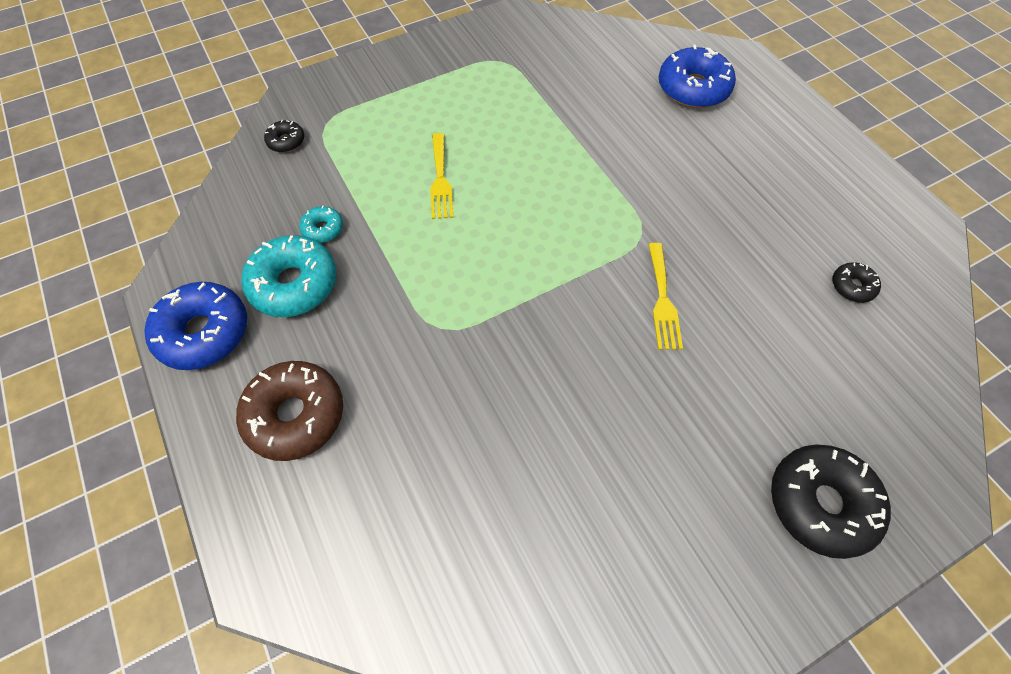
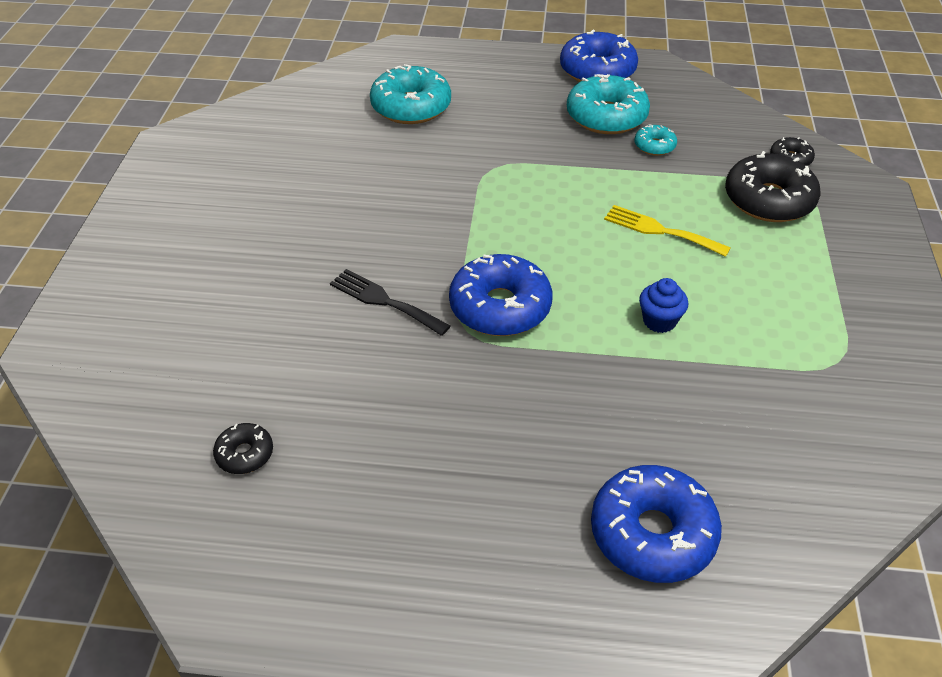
camera: 125 degrees right, 15 degrees down
brown donut [236,361,343,461] -> none
yellow fork [648,243,683,350] -> black fork [330,269,450,336]
black donut [771,444,891,559] -> black donut moved to [725,151,820,222]
none -> turquoise donut [370,64,451,124]
none -> blue donut [449,254,552,336]
none -> blue cupcake [639,278,688,333]

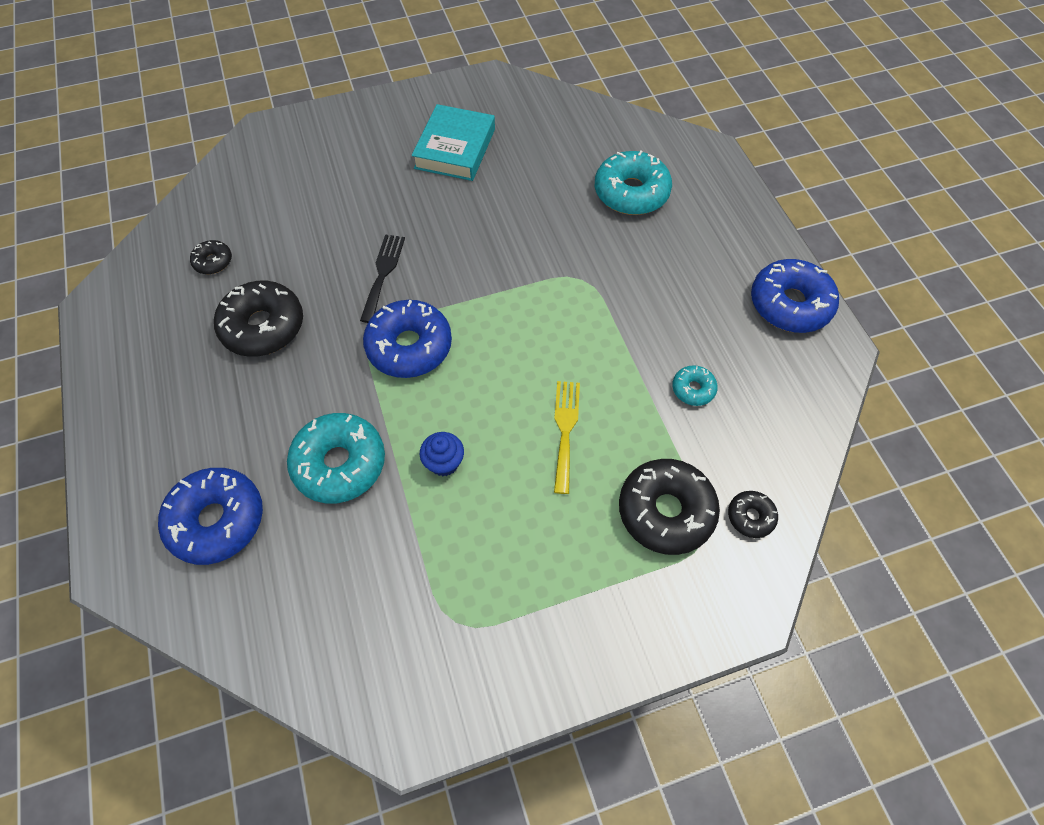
camera: 65 degrees right, 15 degrees up
turquoise donut [567,74,650,134] -> turquoise donut moved to [287,413,385,503]
none -> black donut [214,281,303,357]
none -> turquoise book [412,104,495,181]

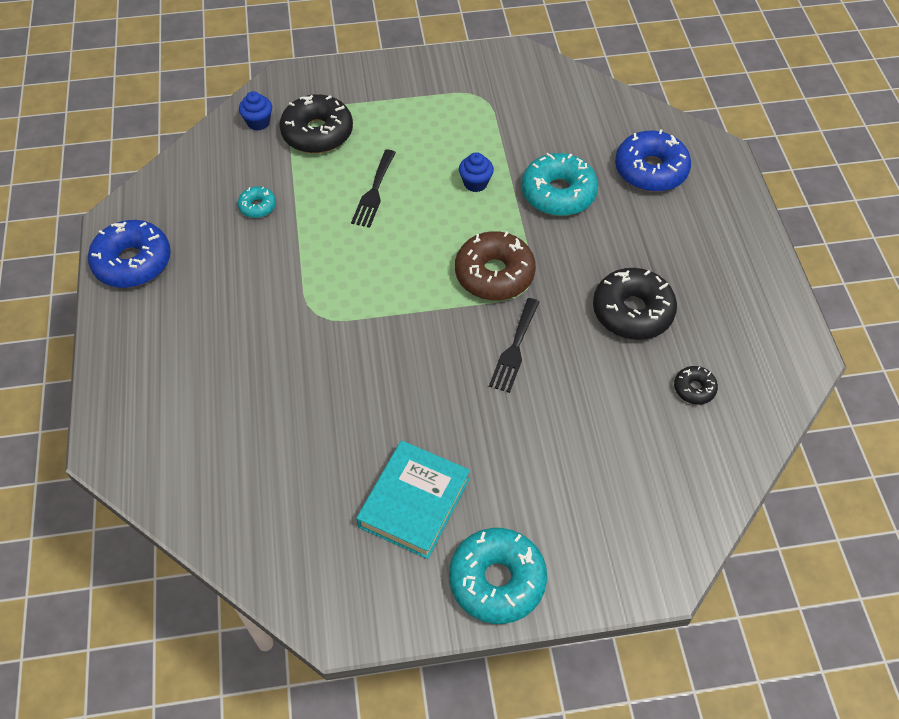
camera: 170 degrees left, 5 degrees down
blue donut [363,300,452,378] -> brown donut [455,231,536,300]
yellow fork [554,381,580,494] -> black fork [351,150,396,228]
turquoise donut [595,150,672,215] -> turquoise donut moved to [449,528,547,624]
black donut [728,491,778,538] -> blue cupcake [239,91,272,130]

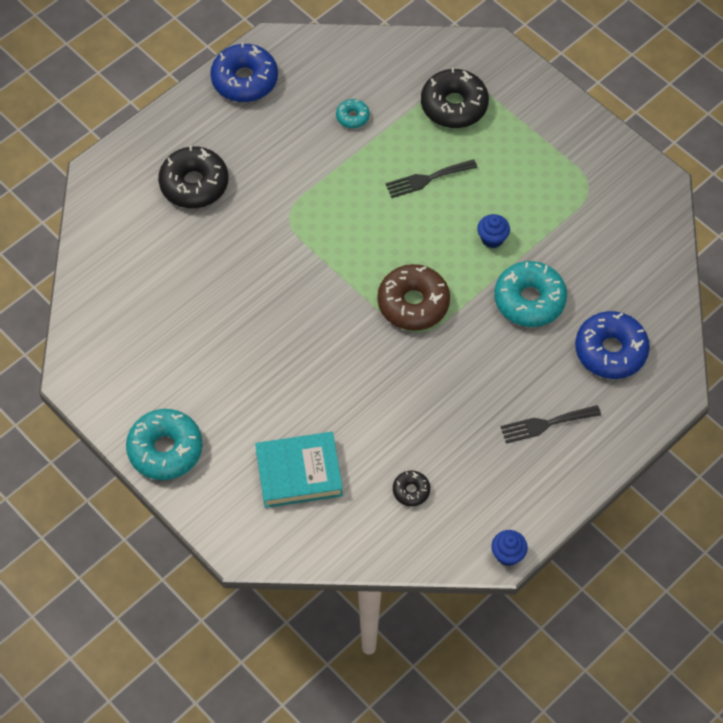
camera: 55 degrees right, 5 degrees up
blue cupcake [239,91,272,130] -> blue cupcake moved to [491,530,528,566]
turquoise book [356,440,470,559] -> turquoise book moved to [255,432,343,508]
black fork [489,298,539,393] -> black fork moved to [500,405,601,443]
black donut [593,268,677,340] -> black donut moved to [158,146,228,208]

